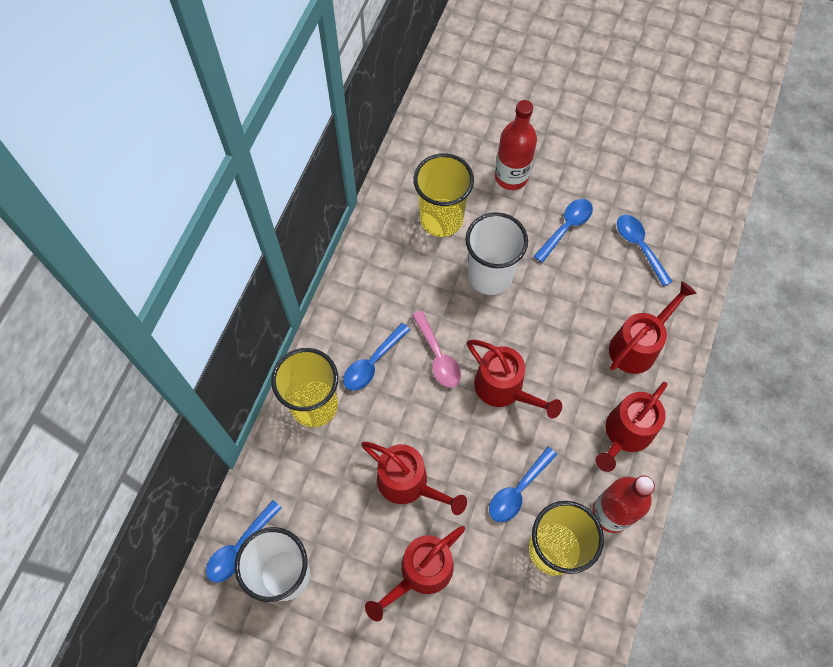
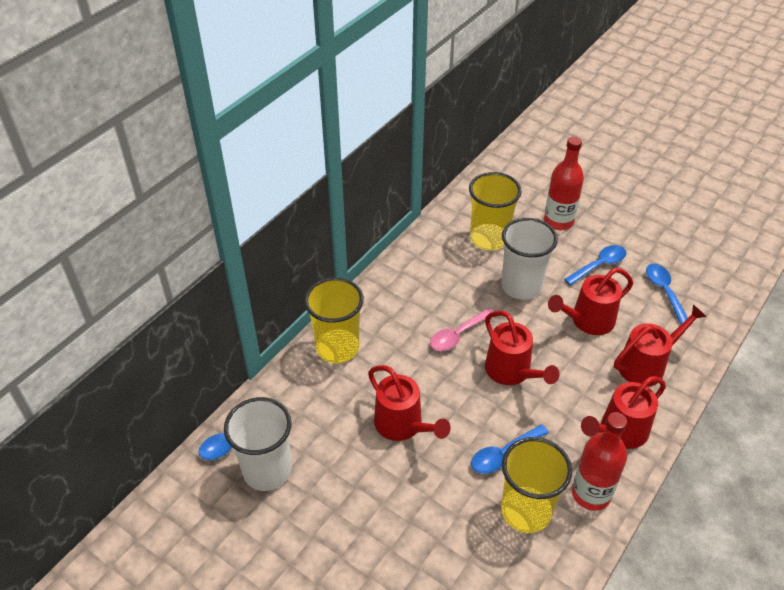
camera: 15 degrees right, 20 degrees down
blue spoon [343,323,410,391] -> none
red watering can [365,526,465,621] -> red watering can moved to [548,268,633,335]
pink spoon [412,311,461,388] -> pink spoon turned 60 degrees clockwise [430,308,494,351]

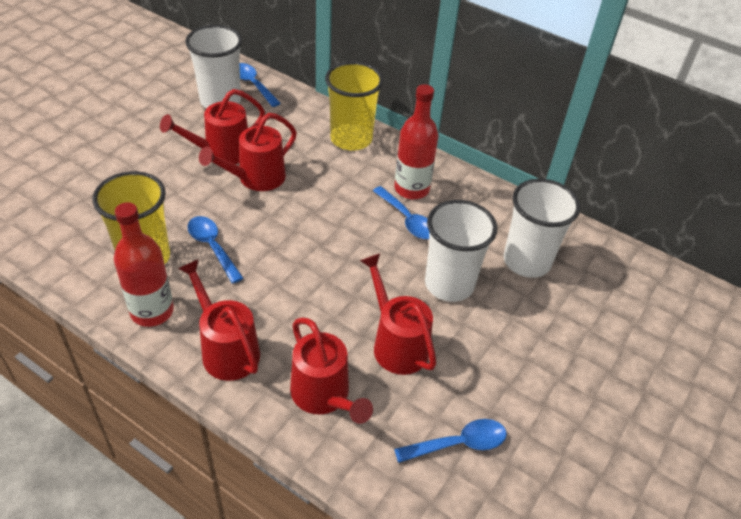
camera: 85 degrees right, 0 degrees up
pink spoon [430,308,494,351] -> none
yellow cup [469,172,522,251] -> white cup [504,179,580,278]
red watering can [485,311,559,385] -> red watering can moved to [160,89,265,164]
red bottle [544,136,584,230] -> red bottle moved to [394,84,438,199]
blue spoon [564,245,626,285] -> blue spoon moved to [373,186,429,239]

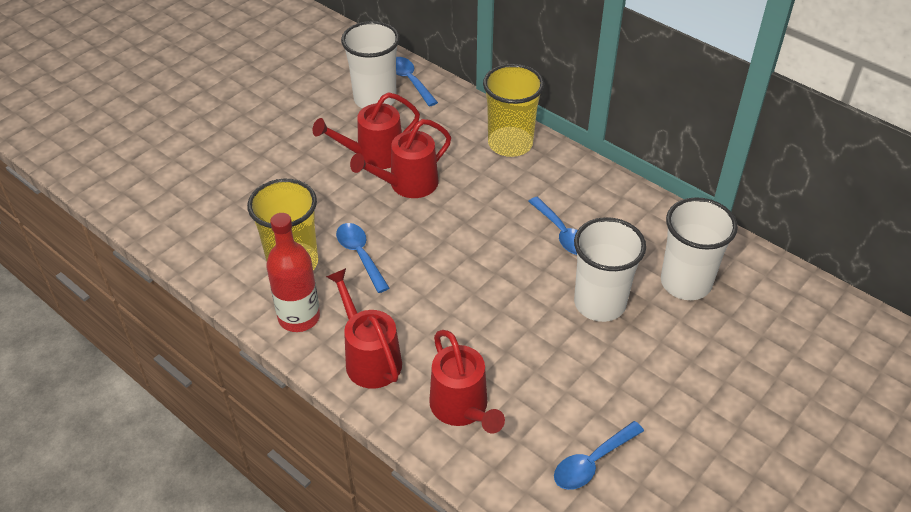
camera: 10 degrees right, 0 degrees up
red watering can [360,254,436,375] -> none
red bottle [394,84,438,199] -> none
blue spoon [394,419,507,463] -> blue spoon turned 150 degrees clockwise [554,421,644,490]

